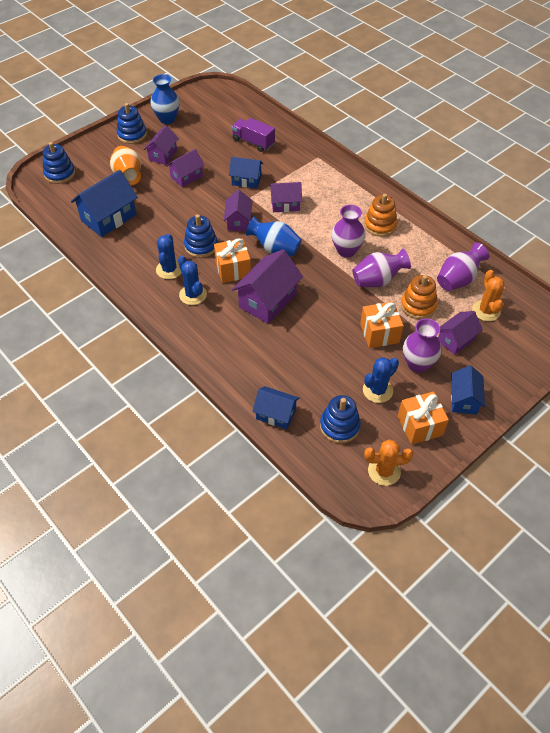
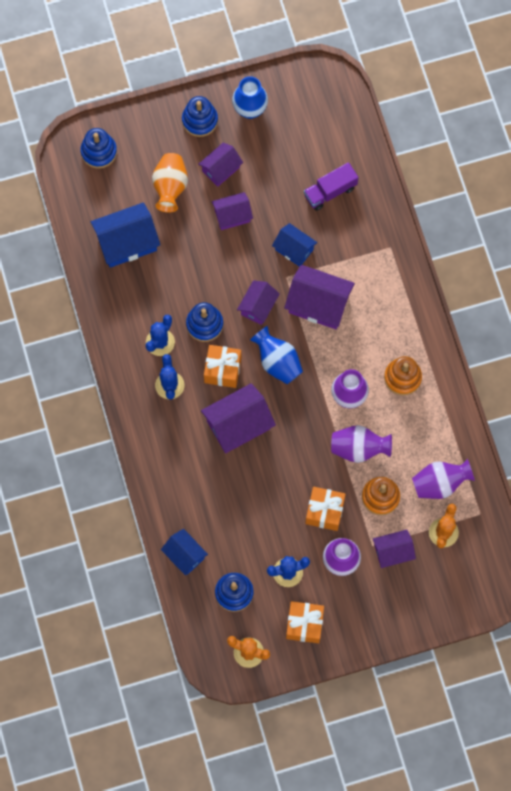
camera: 25 degrees right, 20 degrees up
purple truck [231,118,275,152] -> purple truck turned 90 degrees counterclockwise [304,162,358,211]
purple house [270,182,302,212] -> purple house [284,265,355,329], size x1.63
blue house [451,365,485,415] -> none

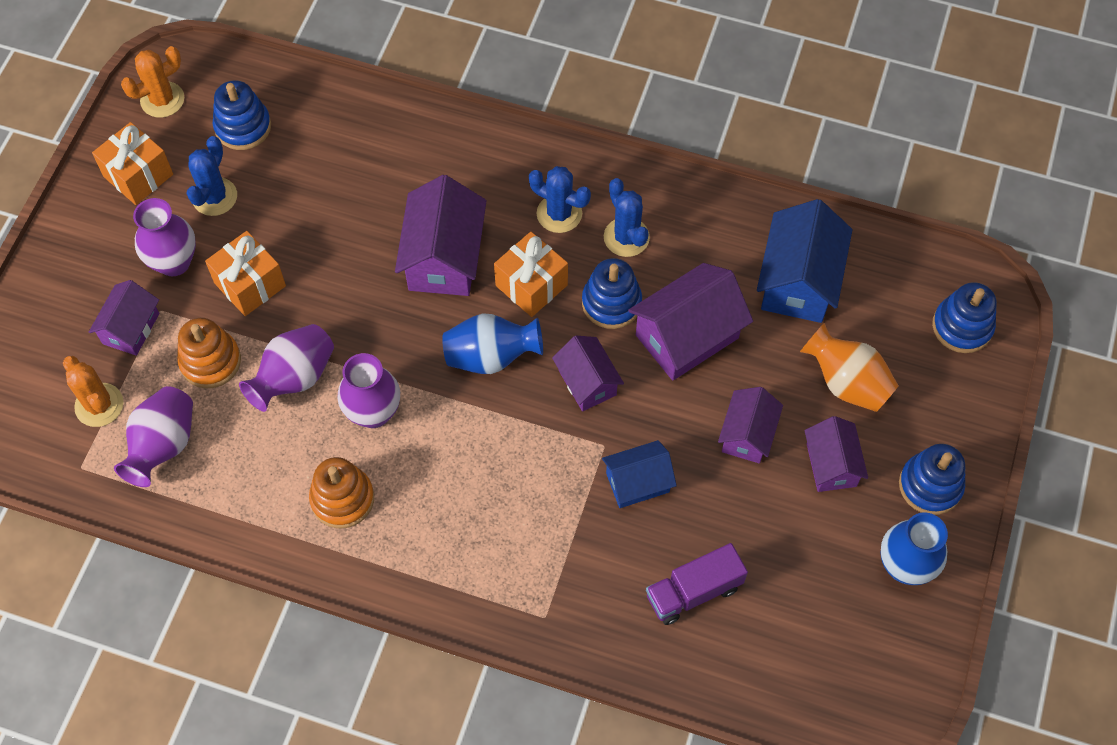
camera: 125 degrees right, 10 degrees down
blue house [161,529,208,575] -> none
purple house [284,265,355,329] -> purple house moved to [628,263,753,381]
purple truck [304,162,358,211] -> purple truck turned 120 degrees counterclockwise [646,543,748,625]

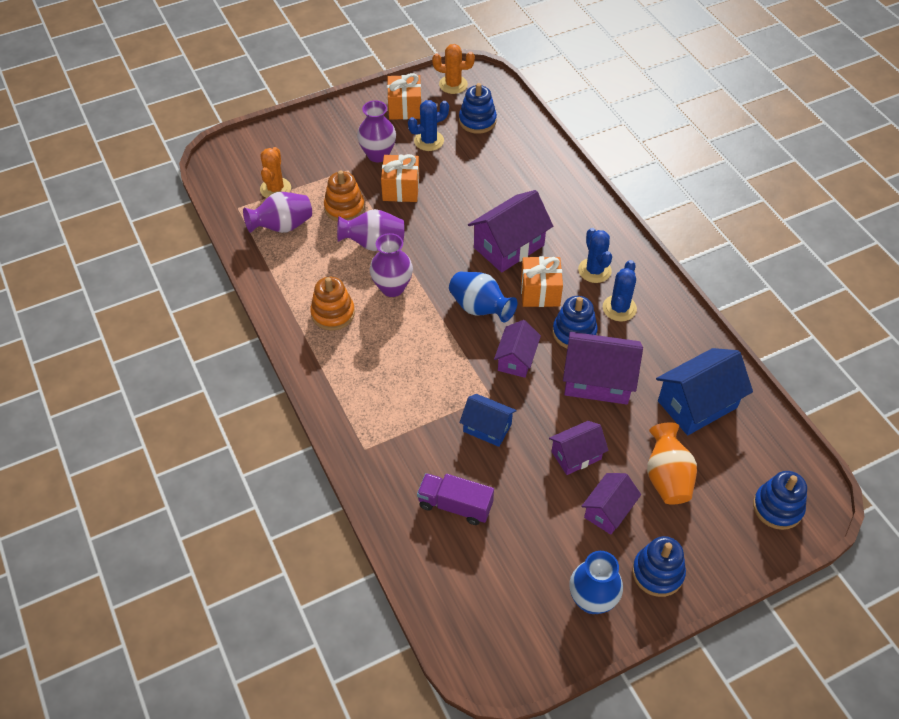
camera: 45 degrees right, 10 degrees down
purple house [89,280,159,356] -> none

